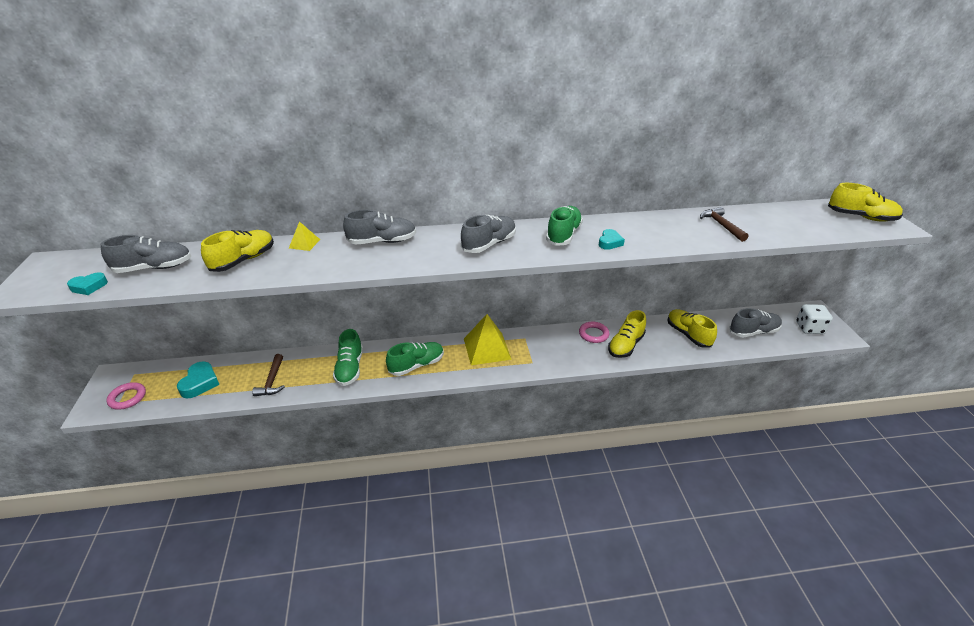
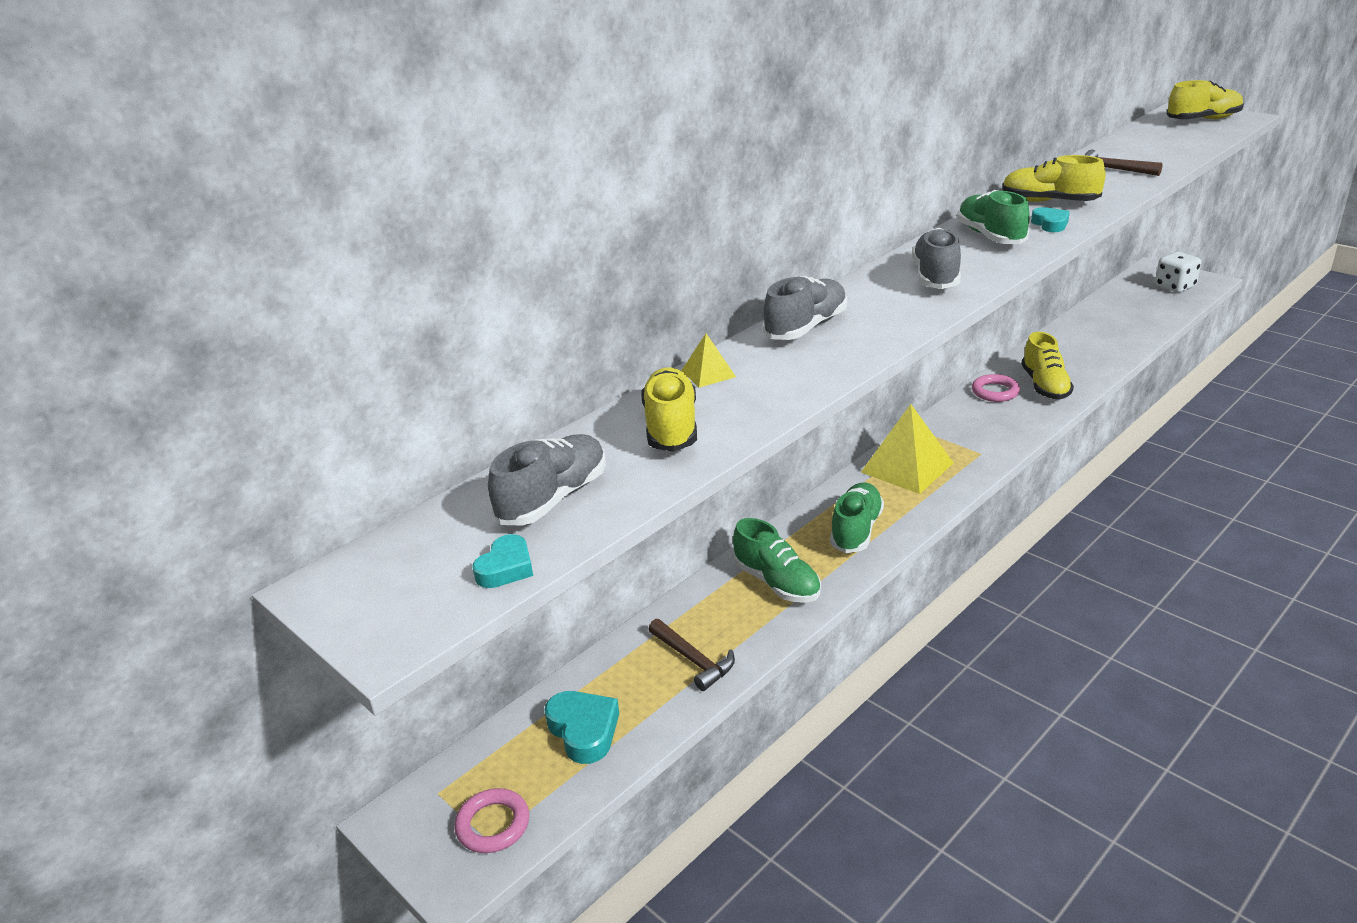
camera: 35 degrees left, 5 degrees down
yellow shoe [667,309,717,348] -> yellow shoe moved to [1002,155,1106,202]
grey shoe [729,308,782,337] -> none

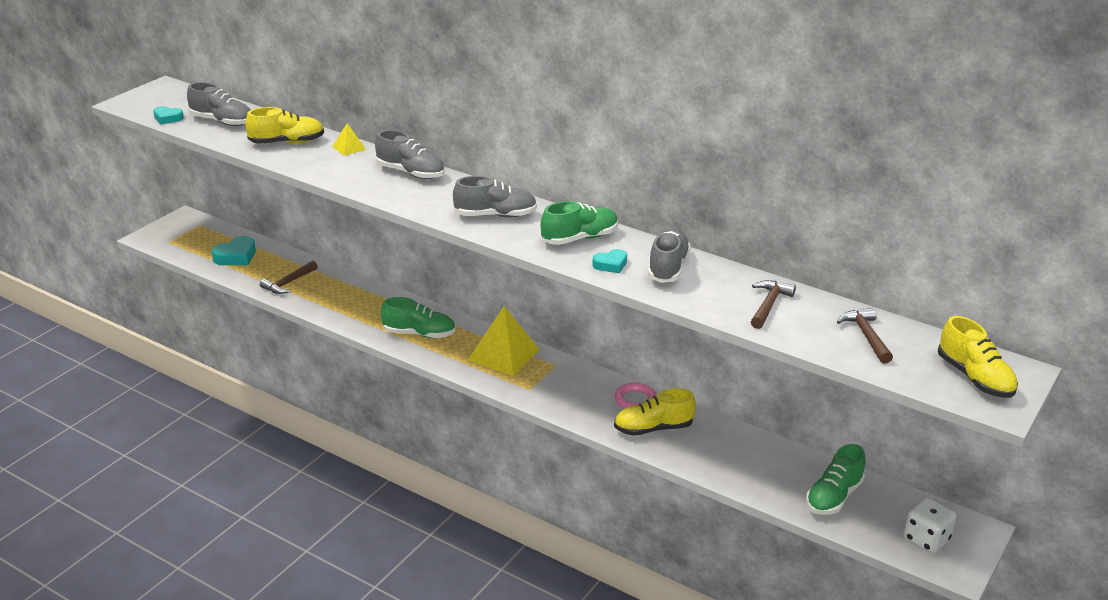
camera: 75 degrees right, 0 degrees up
pink ring [454,788,529,853] -> none
green shoe [733,518,821,603] -> green shoe moved to [806,444,866,515]
yellow shoe [1002,155,1106,202] -> grey shoe [648,229,691,283]
none -> brown hammer [837,308,893,364]

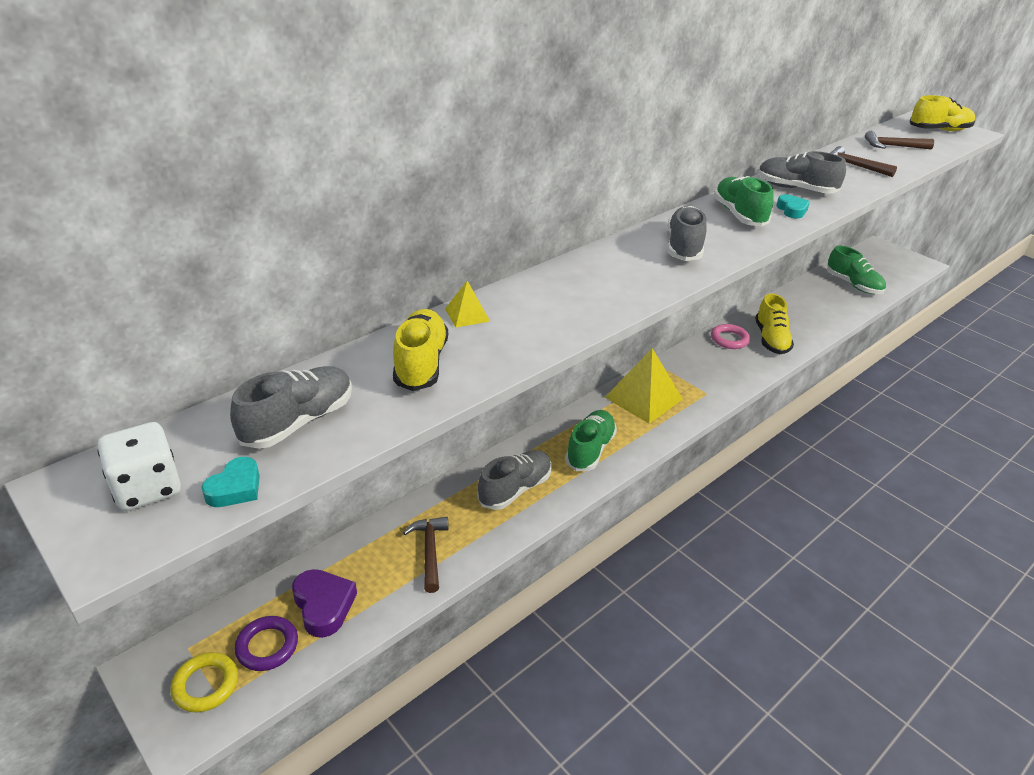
camera: 75 degrees left, 5 degrees up
turquoise heart [212,236,256,265] -> purple heart [292,569,357,638]
brown hammer [260,261,318,294] -> brown hammer turned 150 degrees counterclockwise [403,517,449,593]
grey shoe [375,130,445,179] -> grey shoe moved to [477,450,551,510]
white dice [904,497,957,554] -> white dice moved to [97,422,181,511]
none -> yellow ring [170,652,238,712]
none -> purple ring [234,616,298,671]

